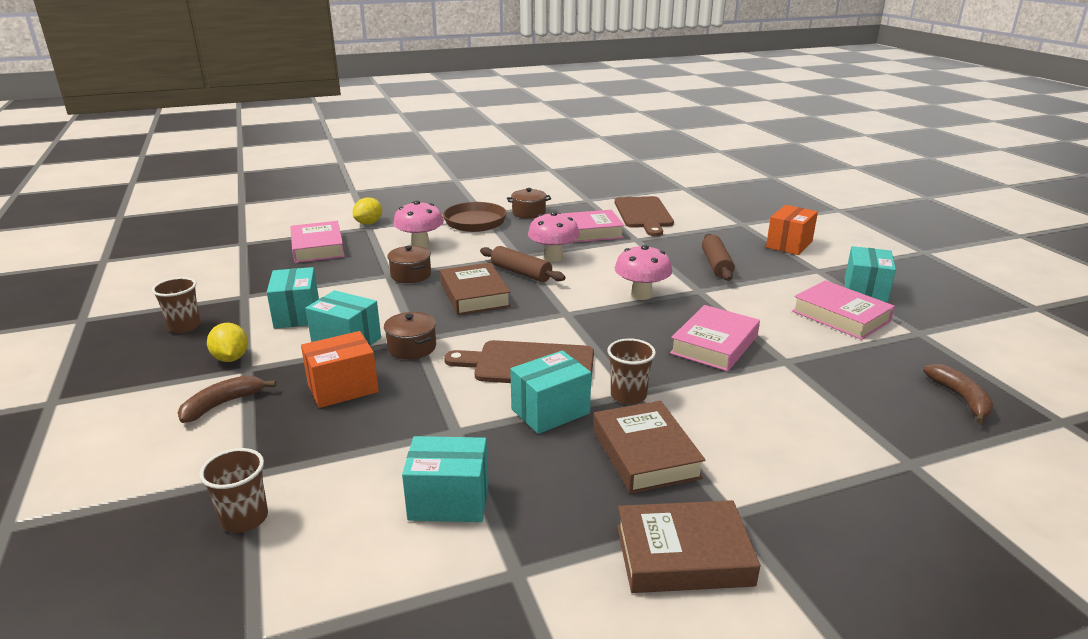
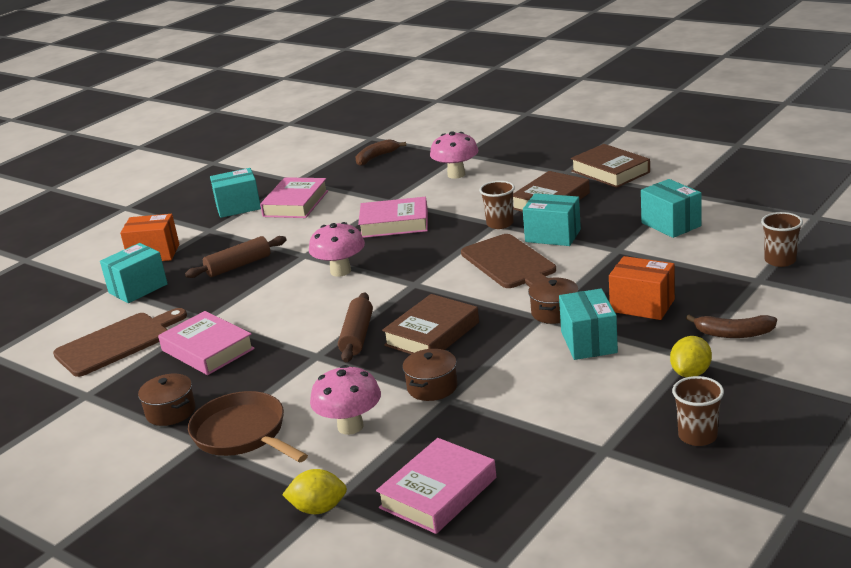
camera: 120 degrees left, 0 degrees up
turquoise box [267,267,319,328] -> turquoise box moved to [100,243,168,303]
pink mushroom [528,211,580,262] -> pink mushroom moved to [430,131,479,179]

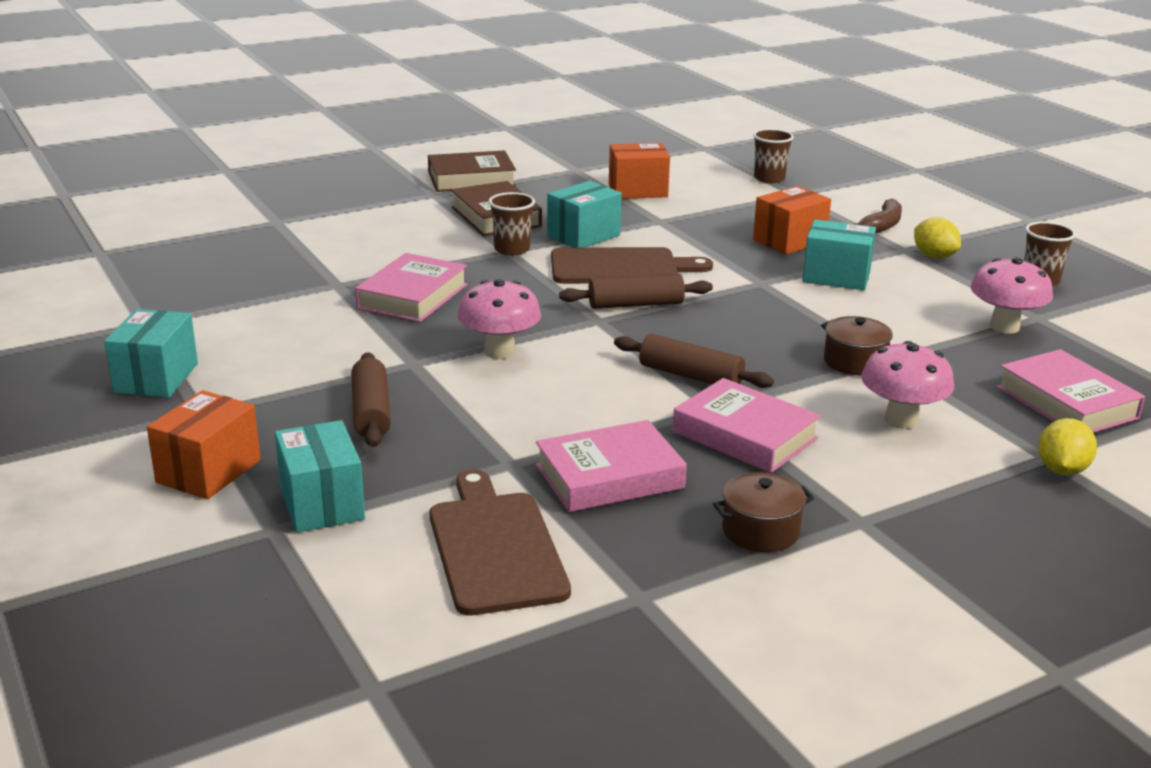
camera: 70 degrees left, 0 degrees up
brown pan [188,391,308,463] -> none
pink book [260,177,328,218] -> pink book moved to [673,378,821,473]
brown banana [355,139,406,166] -> none
brown book [382,294,479,354] -> none
pink mushroom [430,131,479,179] -> pink mushroom moved to [970,257,1053,333]
brown pot [528,278,578,324] -> none
turquoise box [641,179,702,238] -> orange box [609,143,670,199]
none -> brown rolling pin [559,274,713,309]

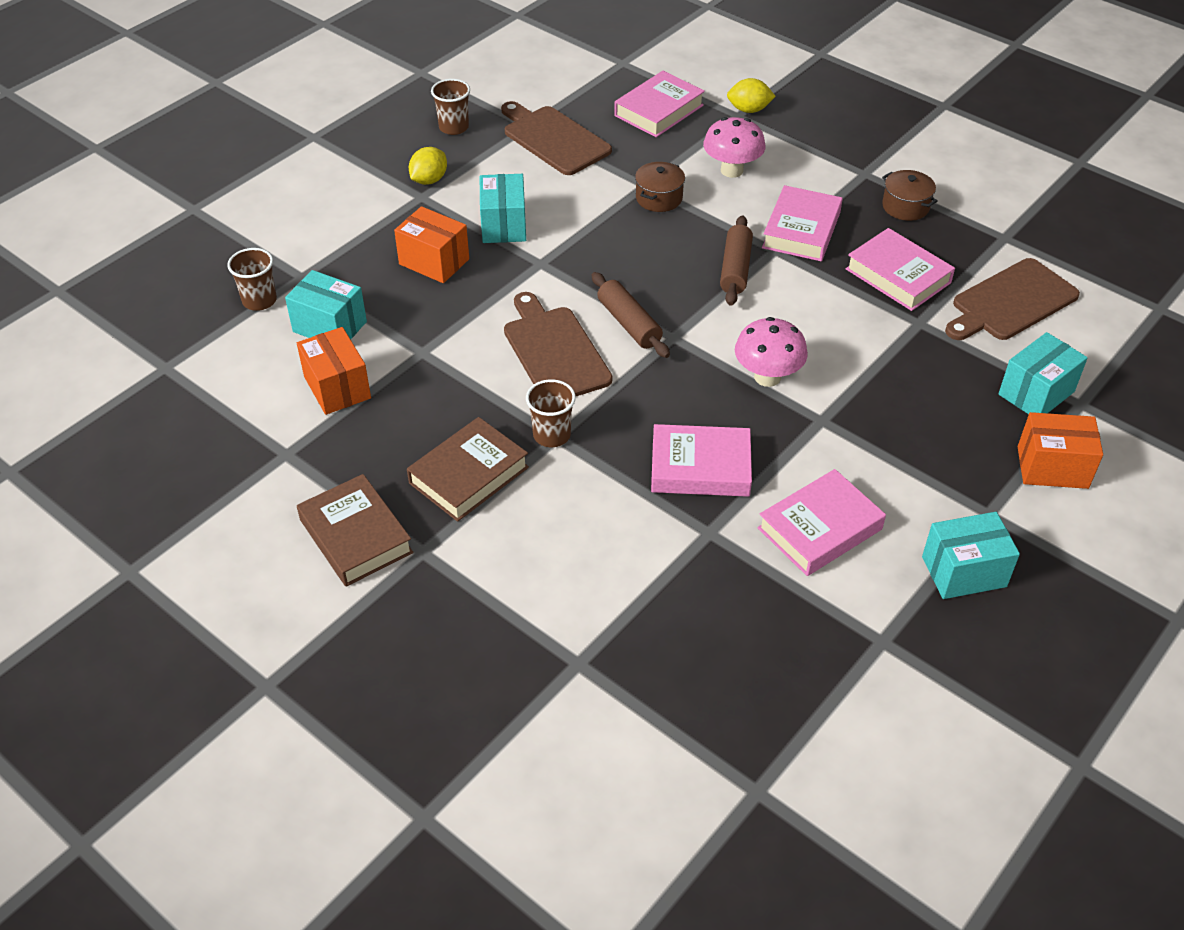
camera: 110 degrees left, 20 degrees up
brown rolling pin [351,352,391,447] -> none
turquoise box [547,181,622,248] -> turquoise box moved to [285,270,367,340]
brown banana [856,199,902,234] -> none
pink mushroom [970,257,1053,333] -> brown cutting board [501,101,612,175]
none -> pink book [758,469,886,576]

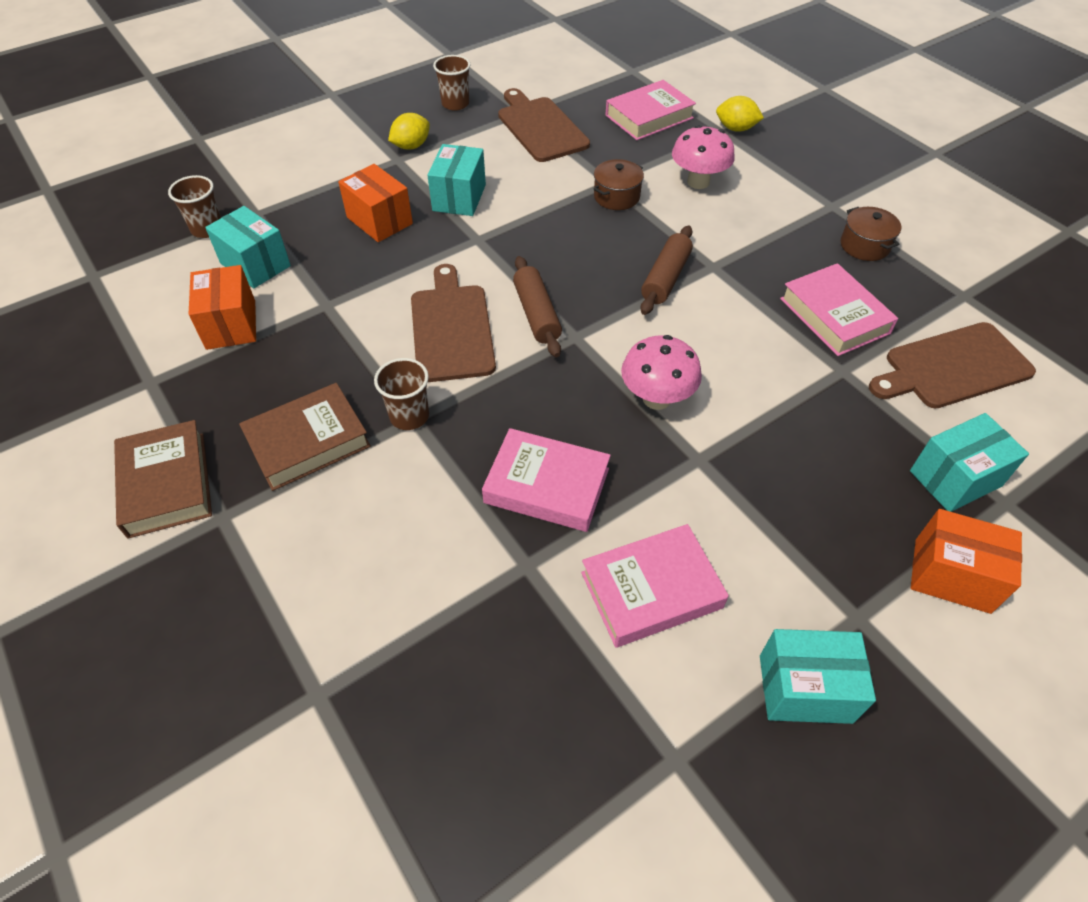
camera: 15 degrees right, 5 degrees up
pink book [762,185,843,261] -> none

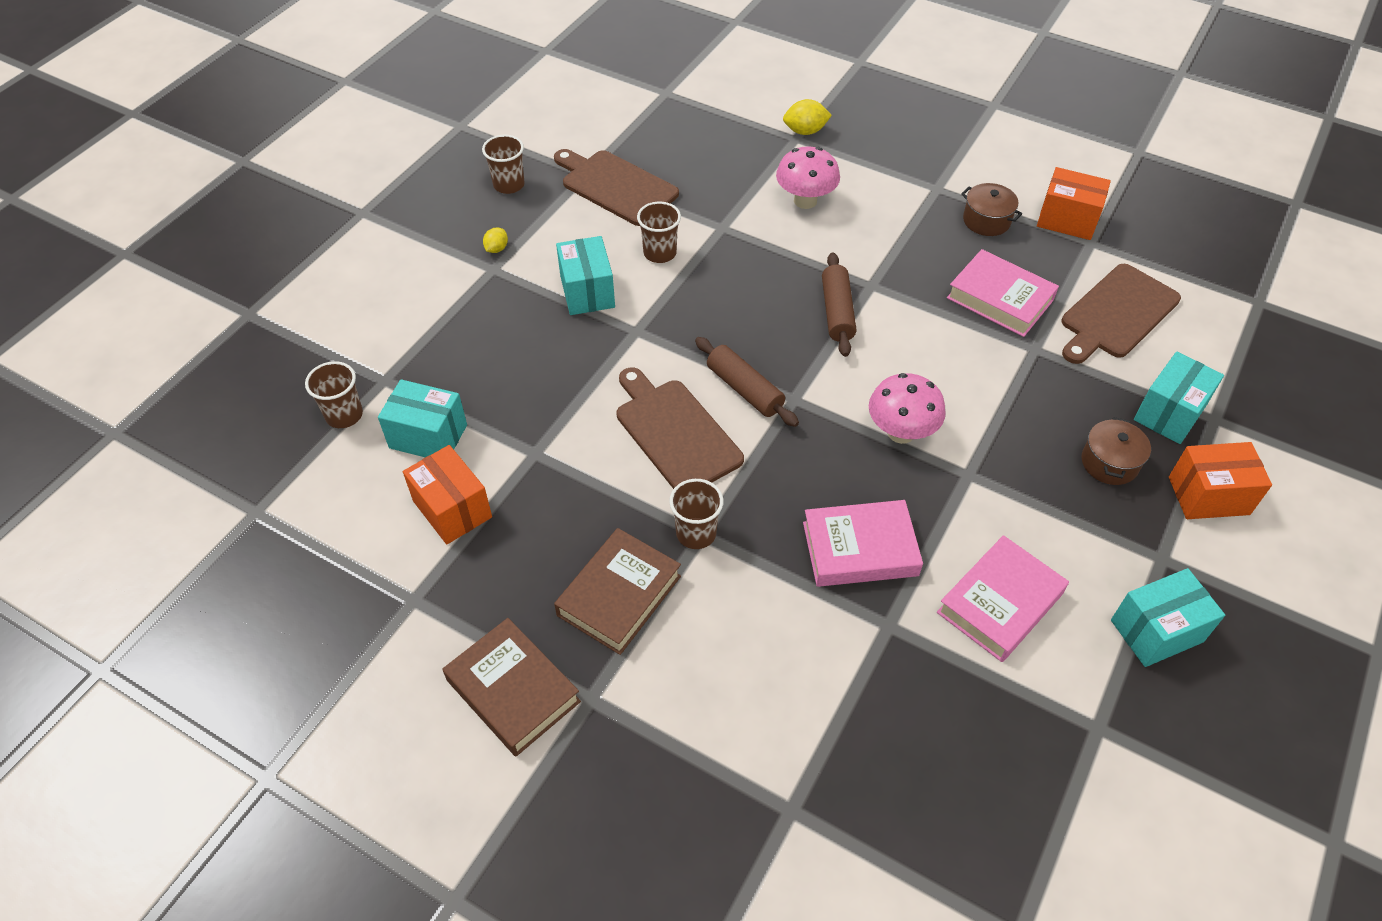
camera: 25 degrees left, 0 degrees up
orange box [338,164,413,242] -> orange box moved to [1037,167,1111,240]
yellow lemon [388,113,430,150] -> yellow lemon [483,228,508,253], size x0.63
brown pot [593,159,644,210] -> brown pot moved to [1082,417,1151,485]
pink book [605,80,696,140] -> none
none -> brown cup [637,202,681,263]

